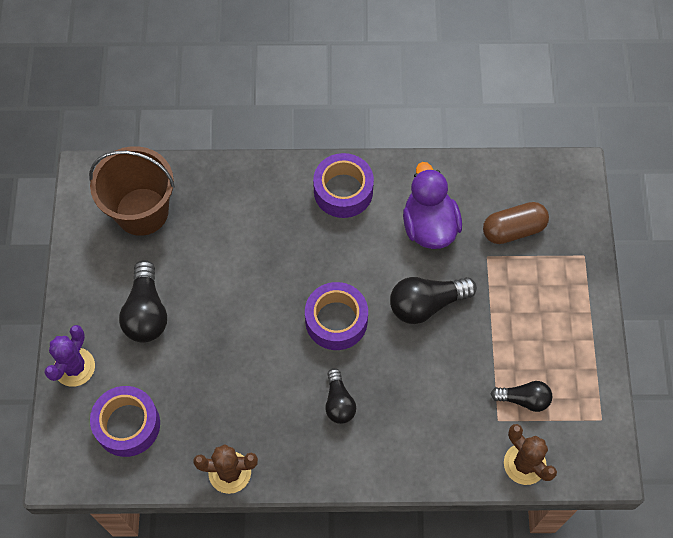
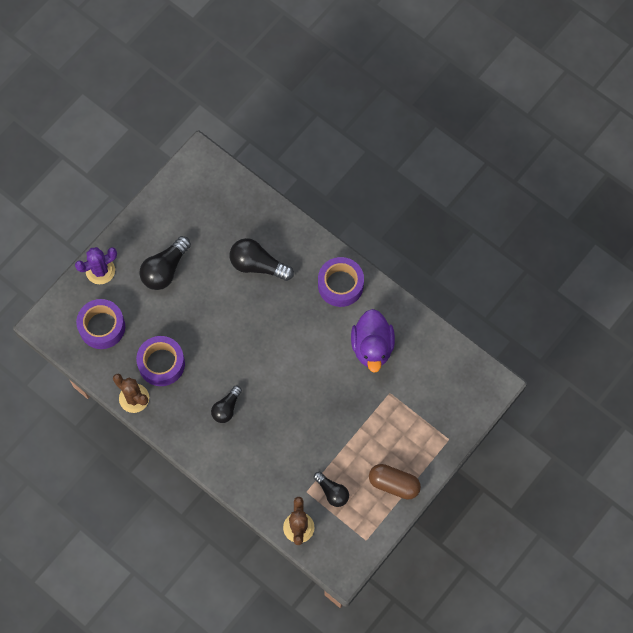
camera: 40 degrees right, 5 degrees up
brown bucket [89,146,175,236] -> none
purple tape [305,282,368,350] -> purple tape moved to [136,336,185,386]
black light bulb [390,277,477,324] -> black light bulb moved to [230,238,294,281]
purple duck [403,162,462,249] -> purple duck turned 150 degrees clockwise [351,309,395,373]
brown capsule [483,202,549,244] -> brown capsule moved to [369,464,421,500]

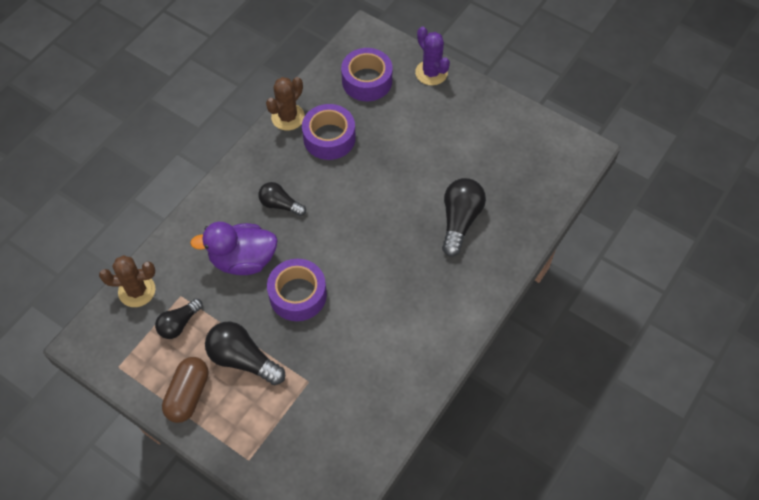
camera: 85 degrees right, 10 degrees down
black light bulb [139,236,191,290] -> black light bulb moved to [205,322,285,385]
purple tape [318,257,364,307] -> purple tape moved to [267,259,327,321]
purple duck [351,309,395,373] -> purple duck moved to [190,222,278,275]

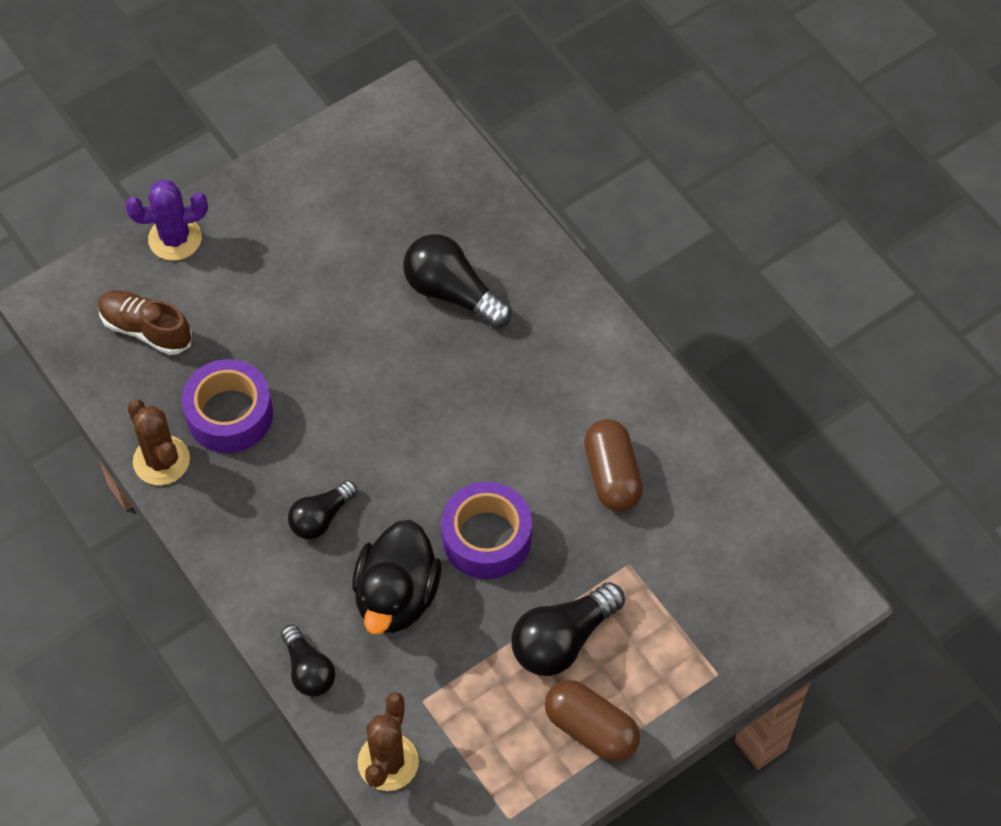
camera: 70 degrees left, 0 degrees up
black light bulb [155,299,203,339] -> black light bulb moved to [281,624,335,697]
purple duck [190,222,278,275] -> black duck [352,520,442,635]
purple tape [341,48,392,101] -> brown shoe [98,290,192,355]
none -> brown capsule [584,419,643,511]

